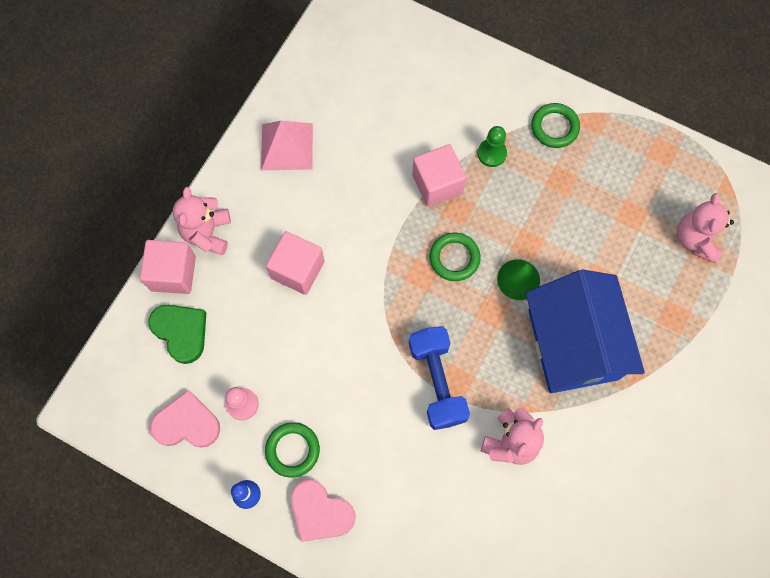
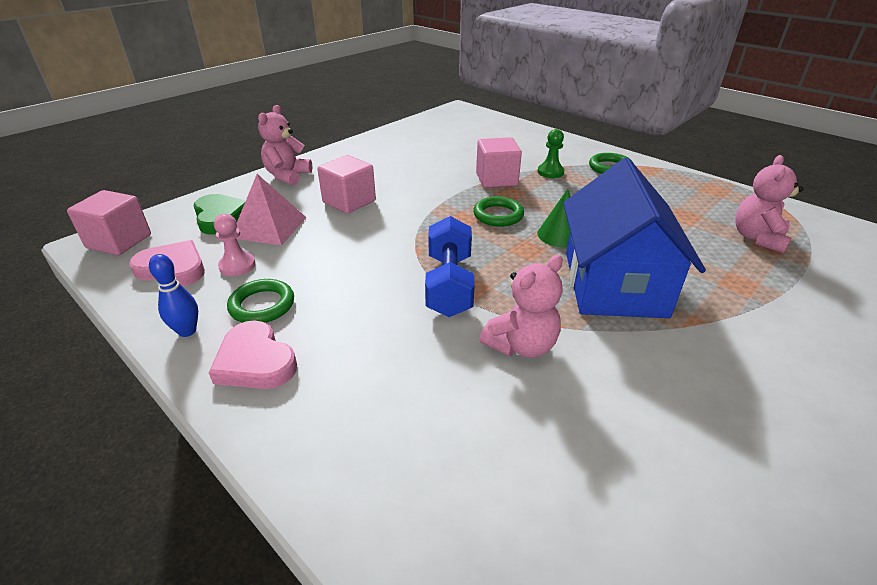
camera: 15 degrees right, 35 degrees down
pink cube [140,240,196,294] -> pink cube moved to [67,190,151,255]
pink pyramid [261,121,313,170] -> pink pyramid moved to [236,174,307,246]

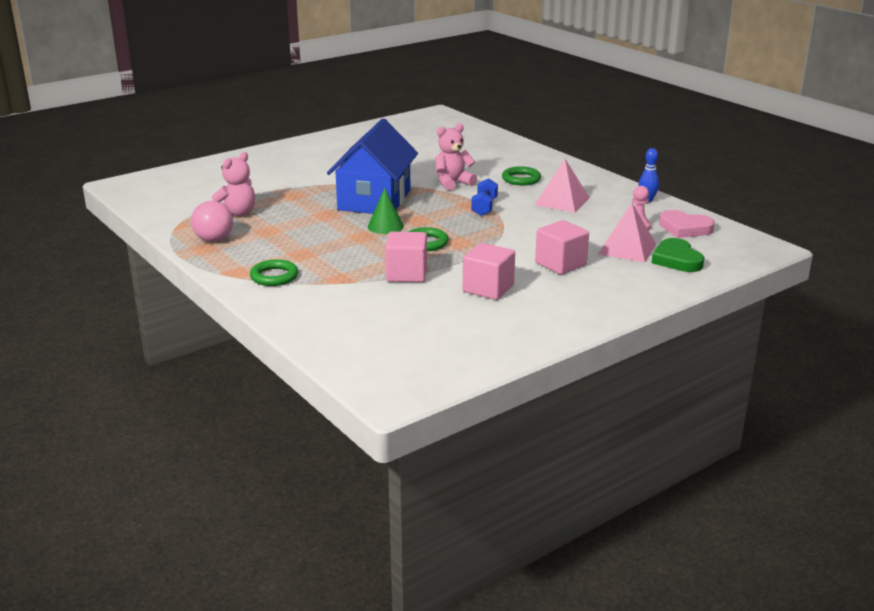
camera: 170 degrees left, 10 degrees down
pink cube [67,190,151,255] -> pink cube moved to [463,243,515,300]
pink heart [209,320,297,389] -> none
green ring [227,279,294,323] -> green ring moved to [502,166,541,185]
pink teddy bear [258,105,313,185] -> none
blue dumbbell [425,216,475,317] -> blue dumbbell [471,178,498,216], size x0.66
green pawn [538,129,564,178] -> none
none -> pink ball [191,201,233,242]
none -> pink pyramid [535,159,589,213]

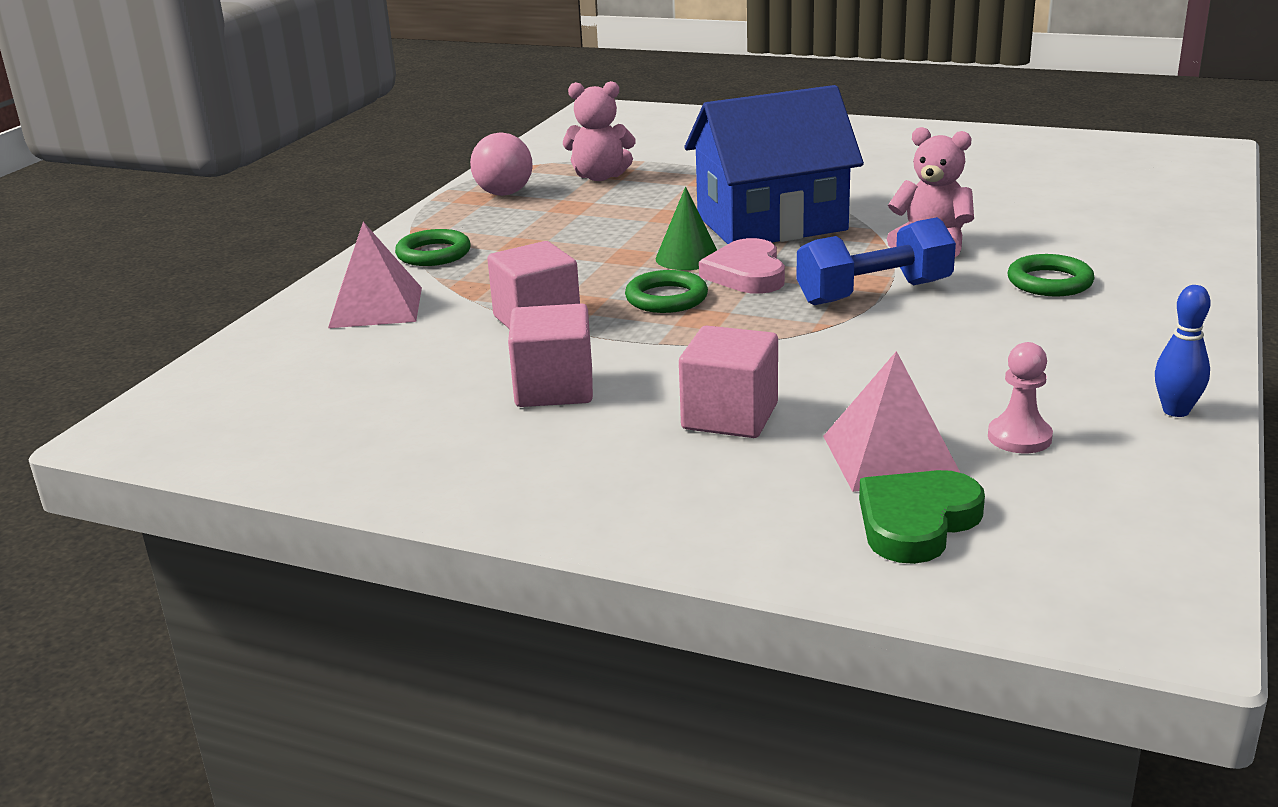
camera: 60 degrees right, 0 degrees up
blue dumbbell [471,178,498,216] -> blue dumbbell [797,217,956,305], size x1.50
pink pyramid [535,159,589,213] -> pink pyramid moved to [328,222,422,328]
pink heart [659,210,715,238] -> pink heart moved to [699,238,785,294]

